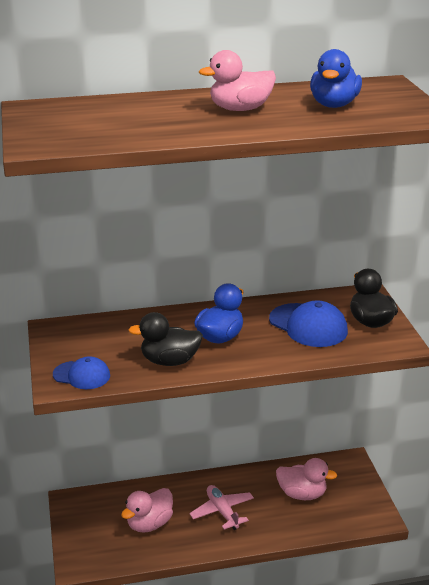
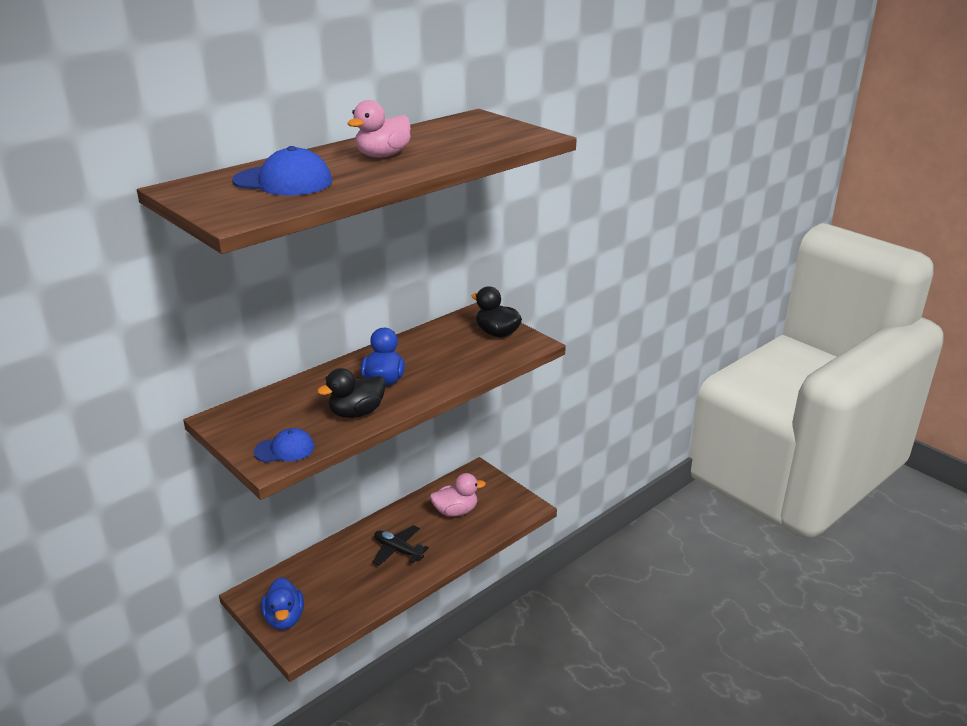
camera: 30 degrees left, 0 degrees up
pink duck [121,488,173,533] -> none
pink plane [189,485,254,530] -> black plane [373,525,429,566]
blue cap [269,300,348,347] -> blue cap moved to [232,146,332,196]
blue duck [310,49,362,108] -> blue duck moved to [261,577,304,630]

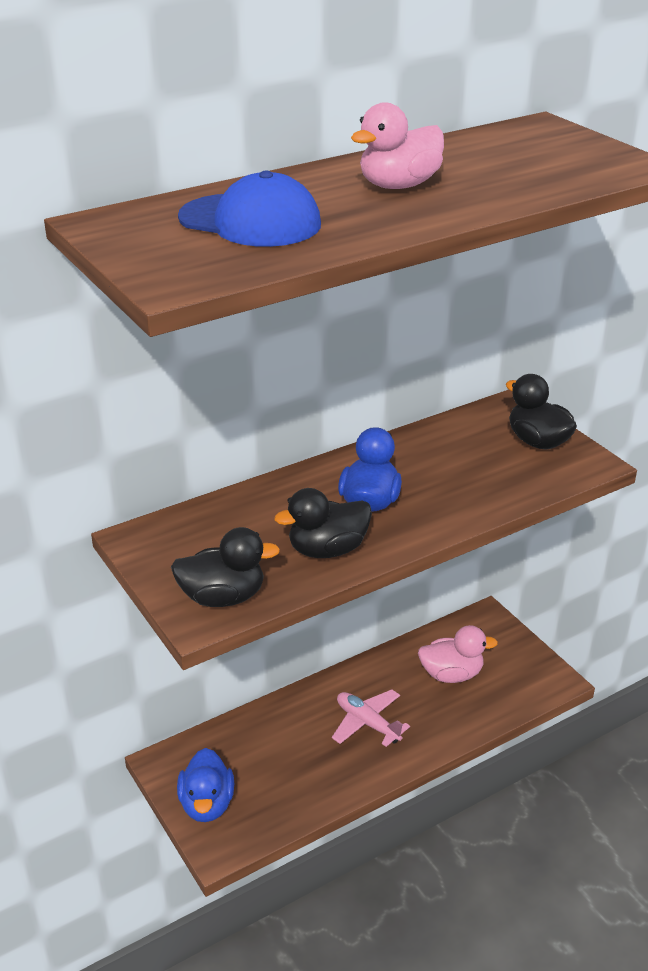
camera: 10 degrees right, 5 degrees up
blue cap [254,428,314,462] -> black duck [171,527,280,607]
black plane [373,525,429,566] -> pink plane [332,689,410,747]

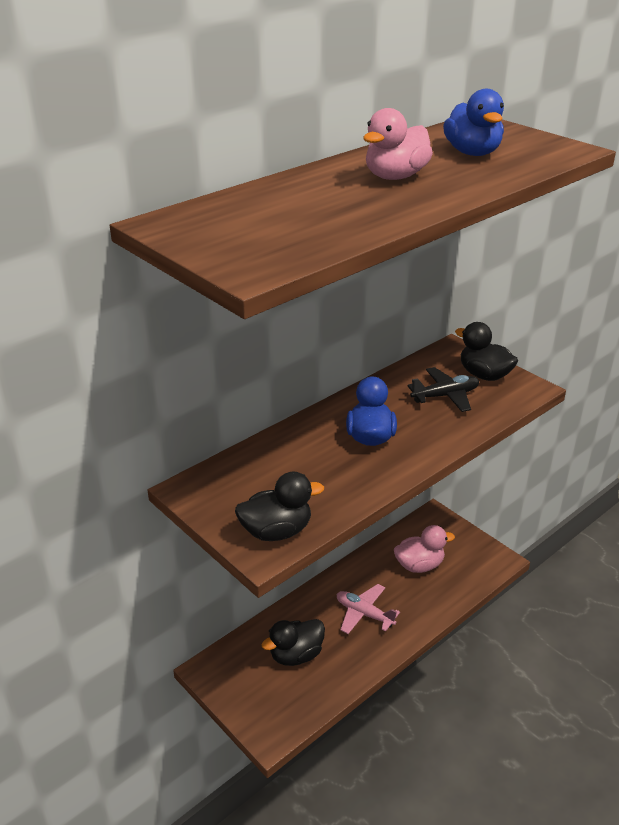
camera: 10 degrees left, 0 degrees up
blue duck [177,748,234,822] -> blue duck moved to [443,89,504,156]
blue cap [178,171,321,247] -> none
black duck [274,488,372,558] -> black duck moved to [262,619,325,666]
none -> black plane [407,367,479,412]

